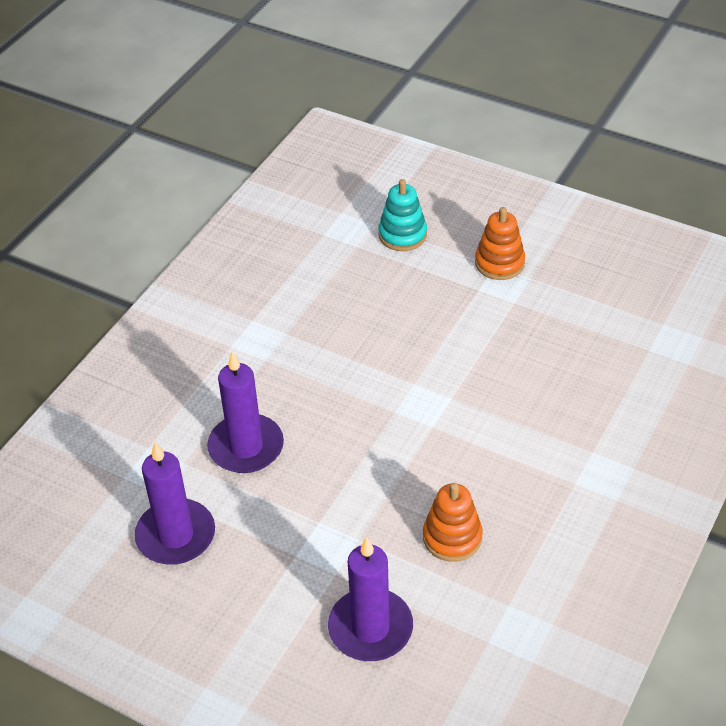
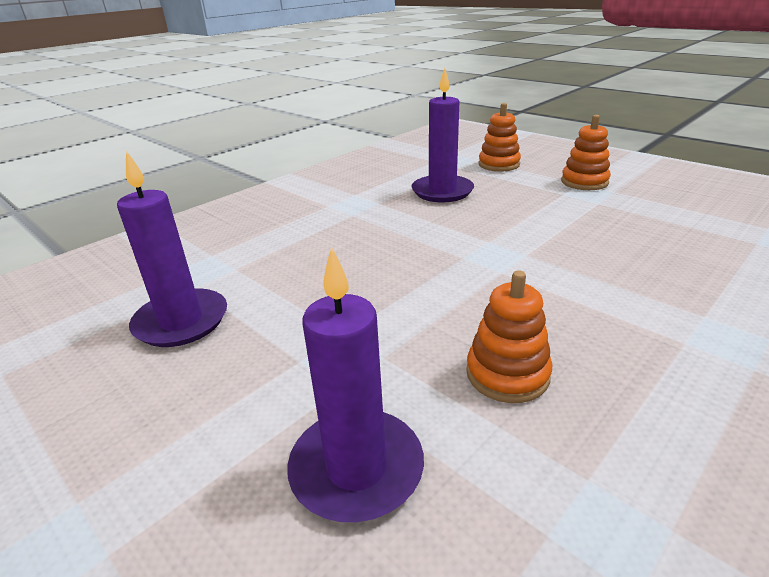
camera: 15 degrees right, 15 degrees down
purple candle [207,351,284,473] -> purple candle moved to [411,68,474,202]
turquoise stacking toy [378,179,427,251] -> orange stacking toy [479,103,521,171]

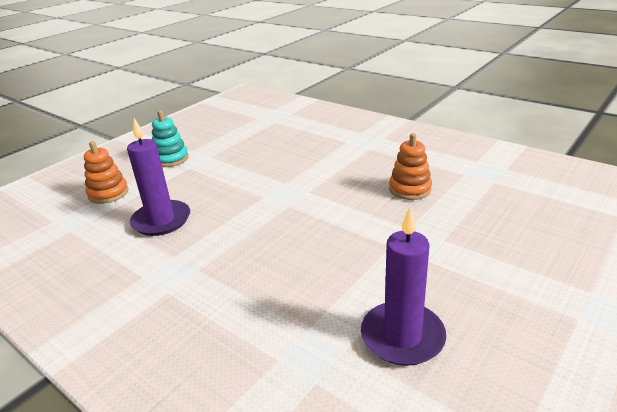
camera: 95 degrees left, 0 degrees up
purple candle [287,246,424,522] -> none
orange stacking toy [561,115,611,190] -> turquoise stacking toy [152,110,189,167]

